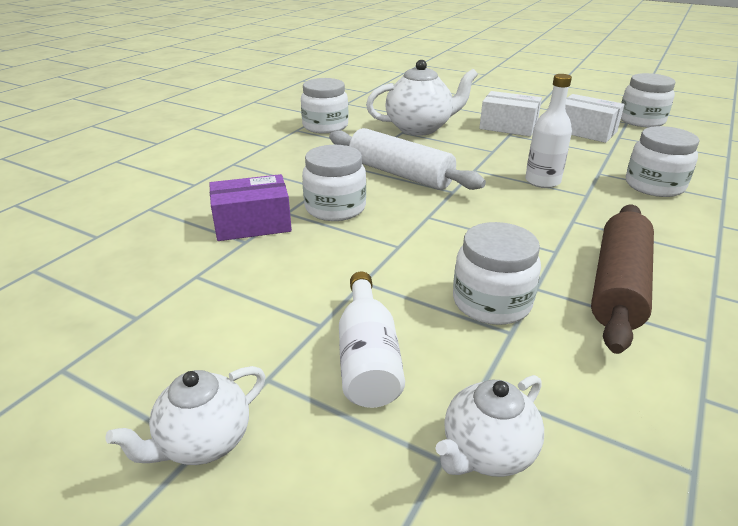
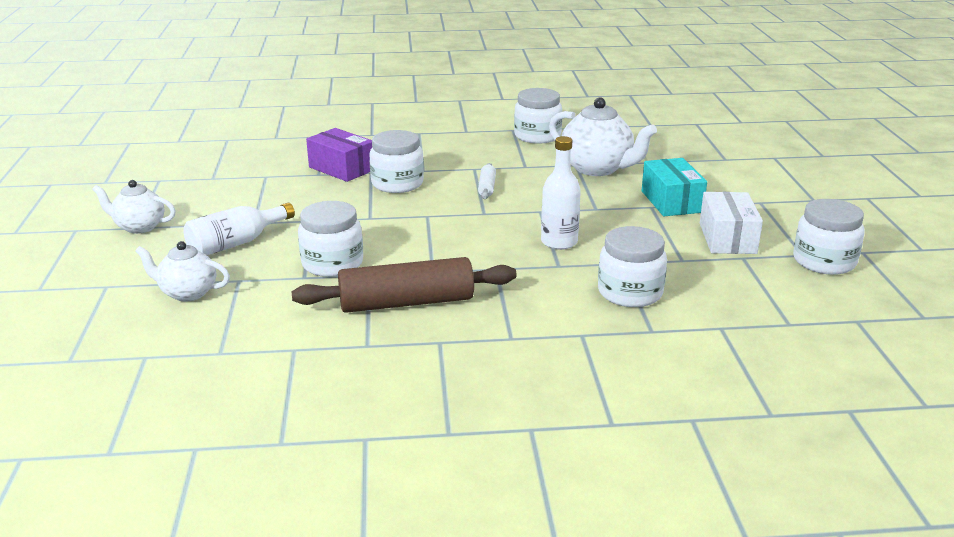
camera: 55 degrees right, 5 degrees down
white rolling pin [329,128,486,190] -> white rolling pin [478,163,496,199], size x0.45
white box [479,91,542,136] -> turquoise box [642,158,707,216]

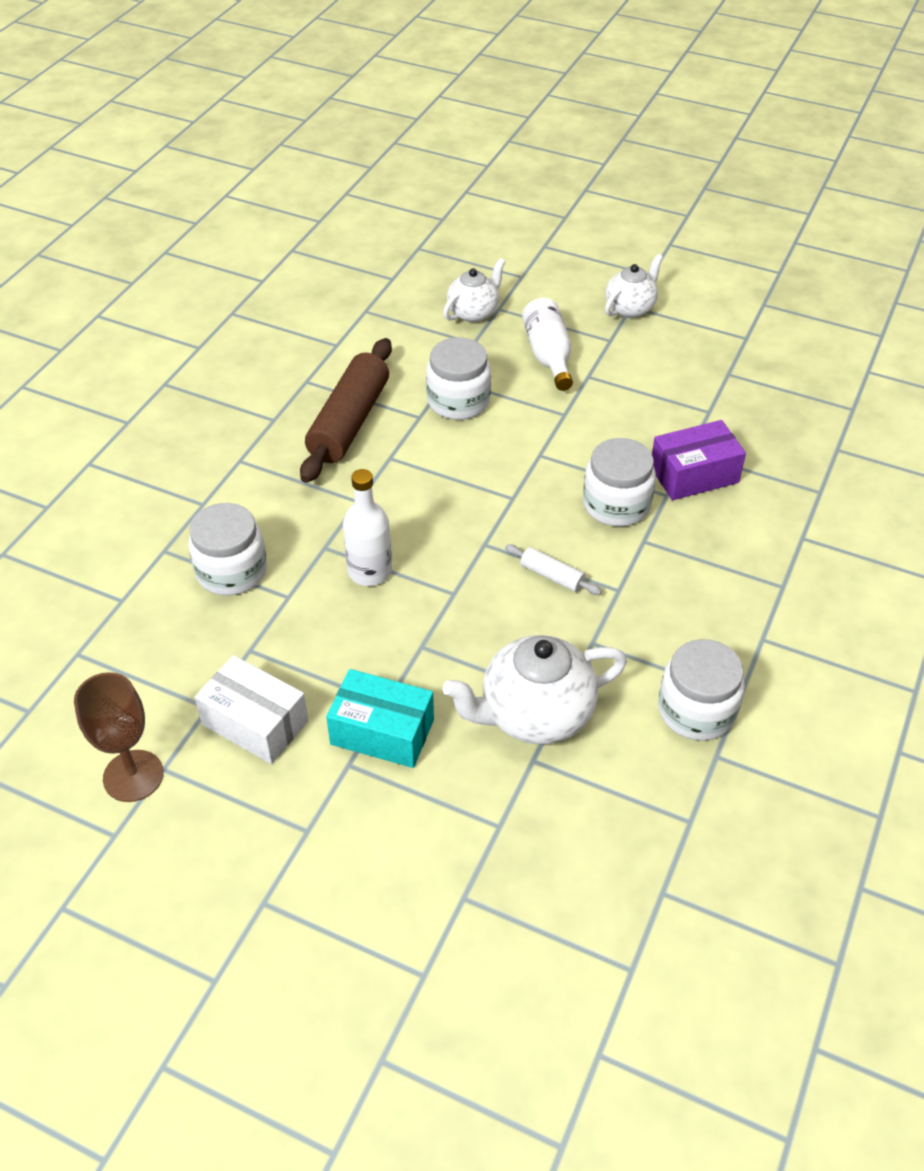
camera: 120 degrees right, 20 degrees up
white jar [793,199,864,275] -> brown goblet [74,672,164,802]

